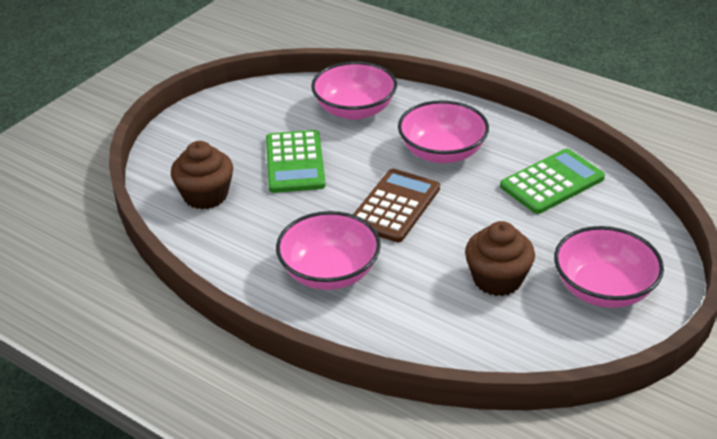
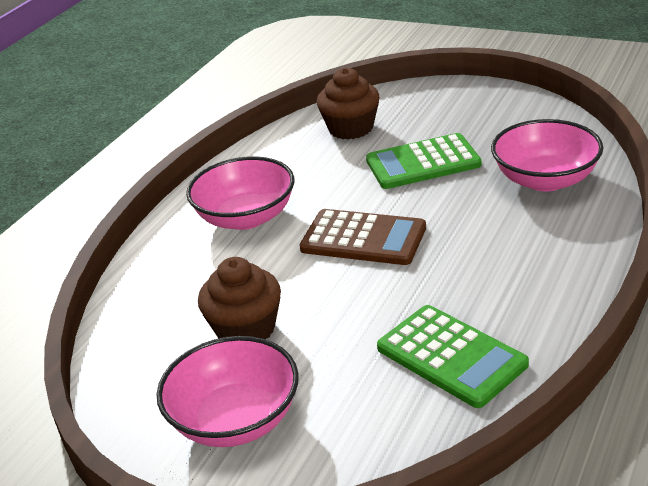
camera: 85 degrees right, 5 degrees down
pink bowl [398,100,489,163] -> none

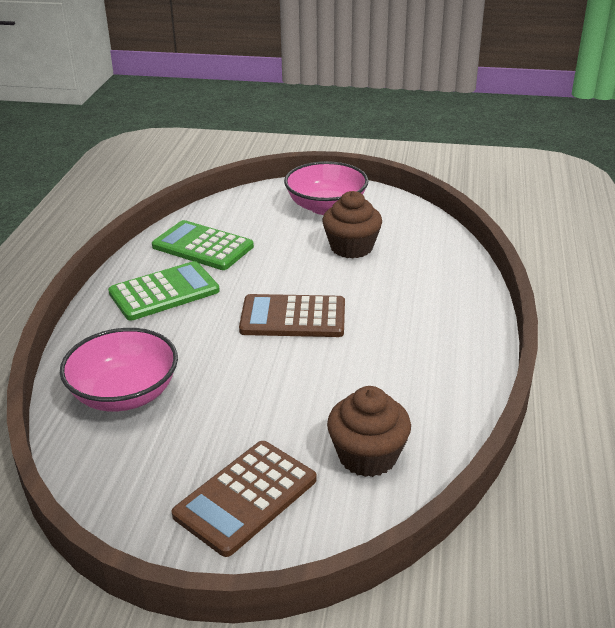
camera: 160 degrees right, 0 degrees up
pink bowl [186,156,294,230] -> none
green calculator [366,133,482,189] -> green calculator moved to [108,261,220,321]
none -> brown calculator [172,441,317,557]

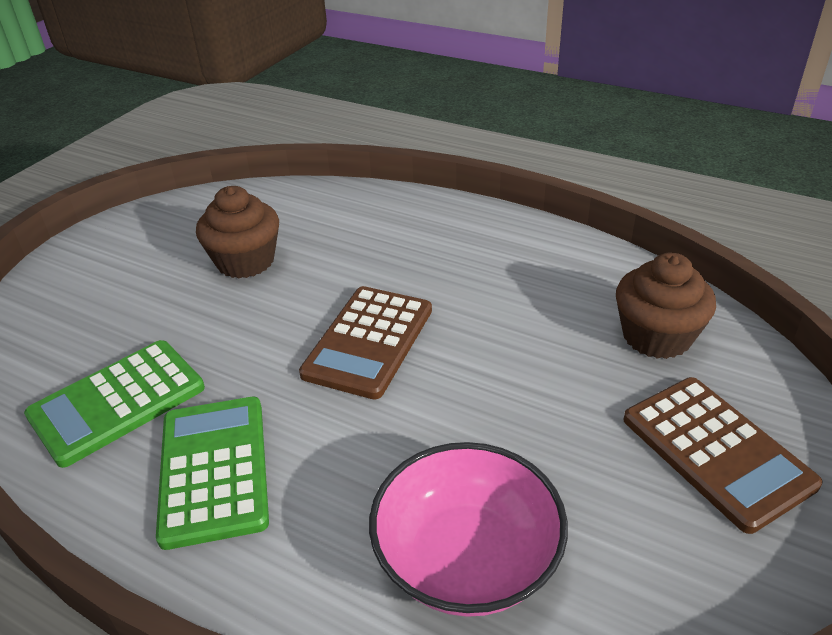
camera: 70 degrees left, 5 degrees up
pink bowl [284,161,369,215] -> none

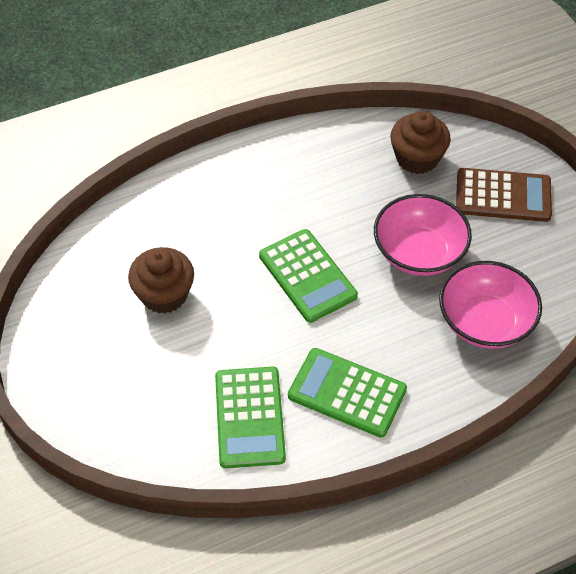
camera: 55 degrees left, 15 degrees up
brown calculator [299,286,432,400] -> green calculator [259,229,358,323]
none -> pink bowl [374,194,472,276]

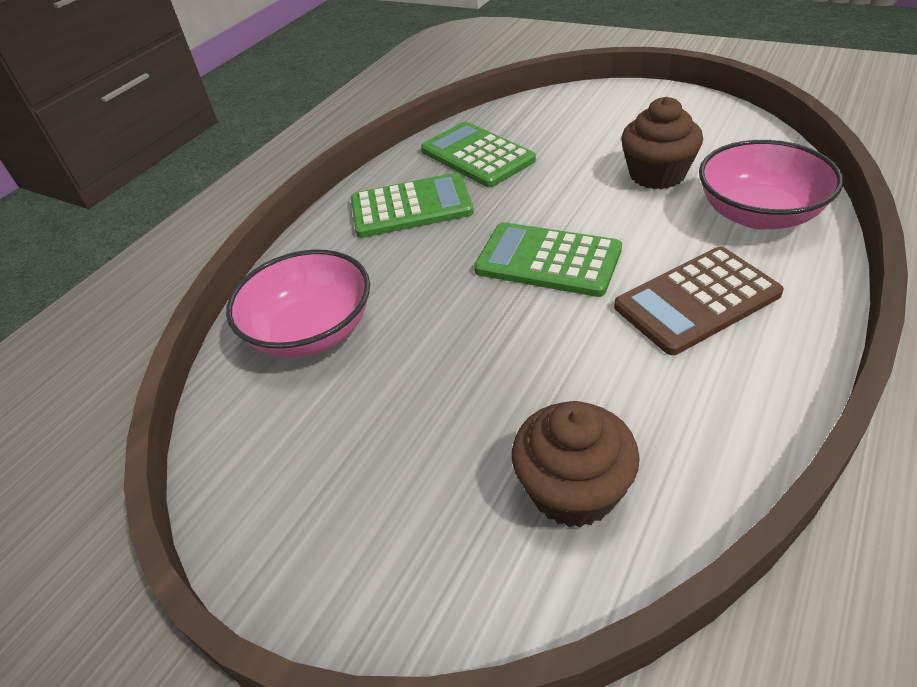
camera: 150 degrees right, 10 degrees down
pink bowl [374,194,472,276] -> pink bowl moved to [699,140,843,230]
brown calculator [456,168,552,222] -> brown calculator moved to [614,247,784,355]

